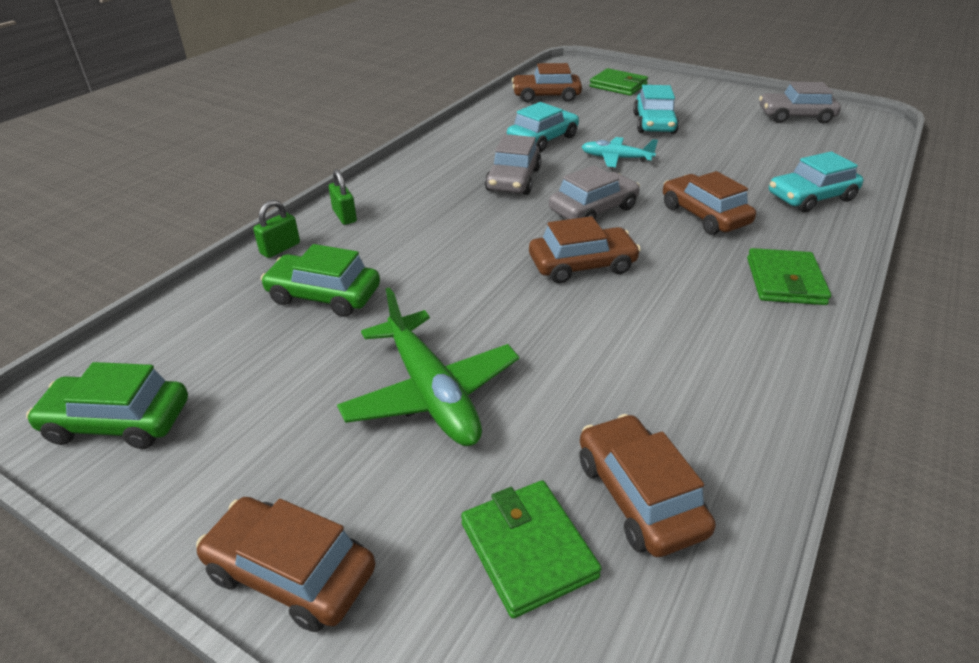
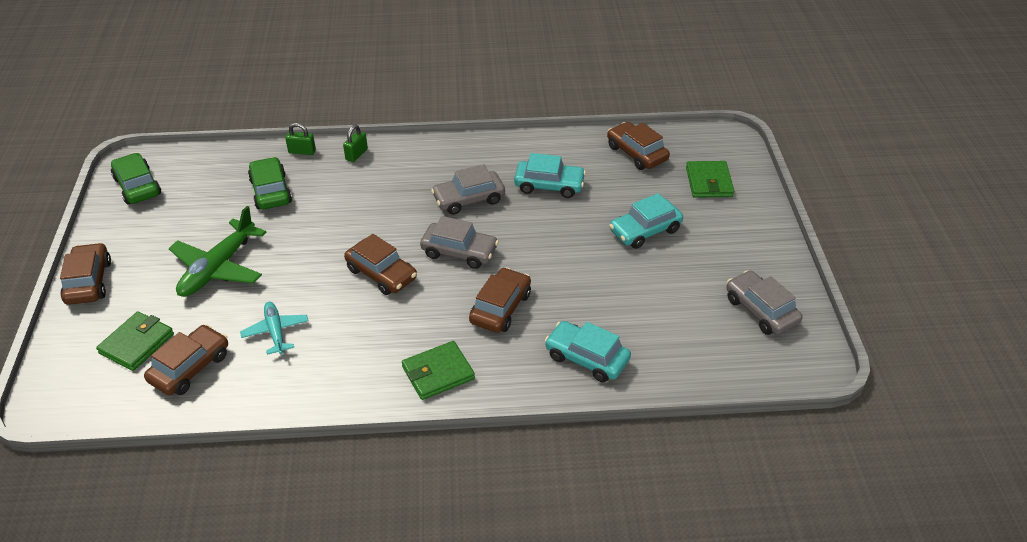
camera: 55 degrees right, 5 degrees up
turquoise plane [582,137,658,167] -> turquoise plane moved to [240,302,309,355]

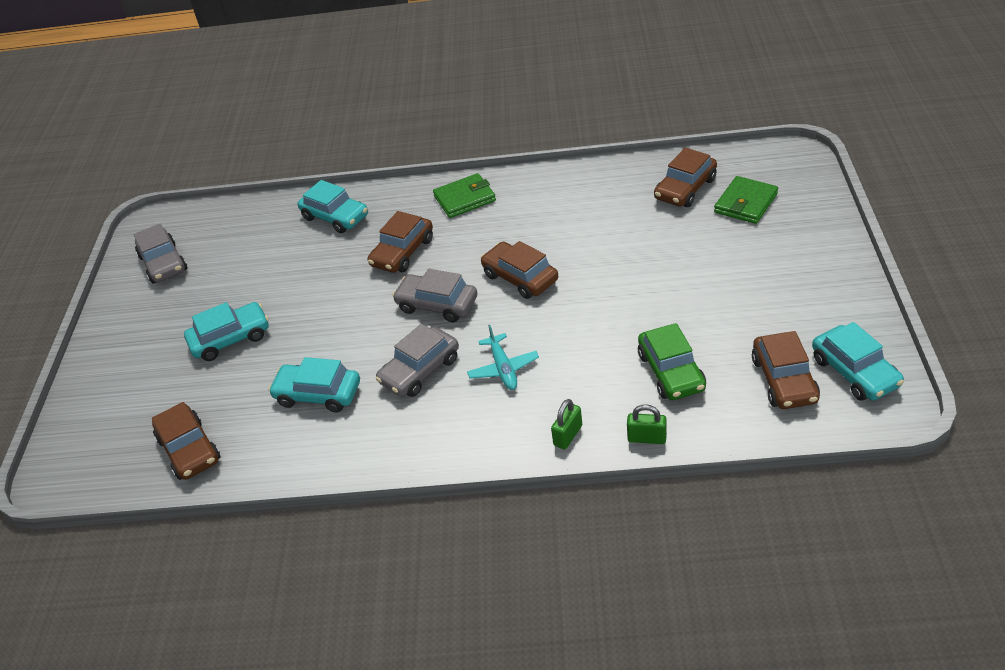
camera: 170 degrees left, 0 degrees up
brown car [60,243,111,305] -> brown car moved to [752,331,820,409]
green car [111,153,161,205] -> turquoise car [812,322,904,401]
green plane [169,206,267,297] -> none
turquoise plane [240,302,309,355] -> turquoise plane moved to [467,325,539,390]
grey car [431,164,505,215] -> grey car turned 150 degrees clockwise [376,324,459,397]
green wallet [686,161,734,198] -> none

